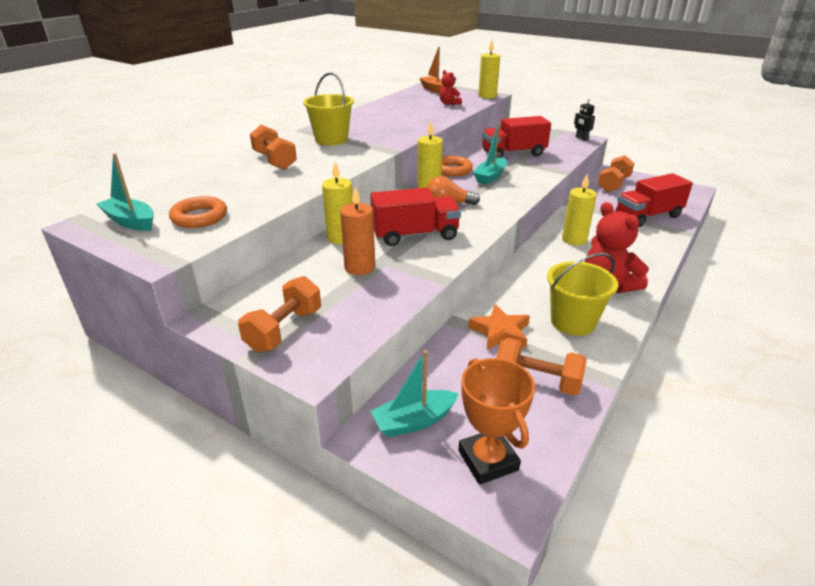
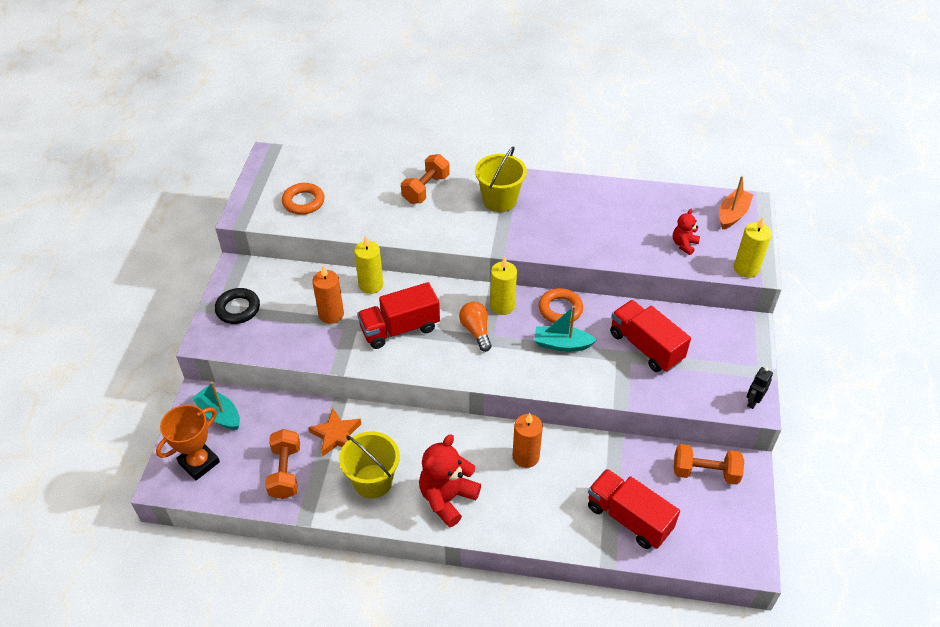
camera: 65 degrees right, 15 degrees up
turquoise boat [97,153,154,231] -> none
orange dumbbell [238,276,321,352] -> black ring [215,288,260,324]
red truck [370,188,461,246] -> red truck turned 105 degrees clockwise [357,282,440,349]
yellow candle [562,175,597,246] -> orange candle [513,413,543,468]

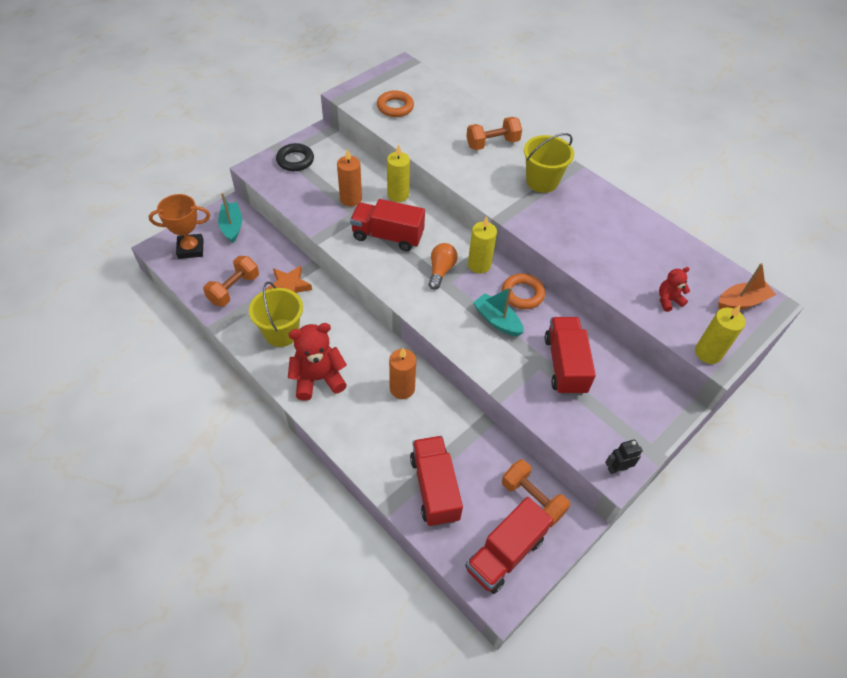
camera: 35 degrees right, 5 degrees up
none -> red truck [465,497,553,594]

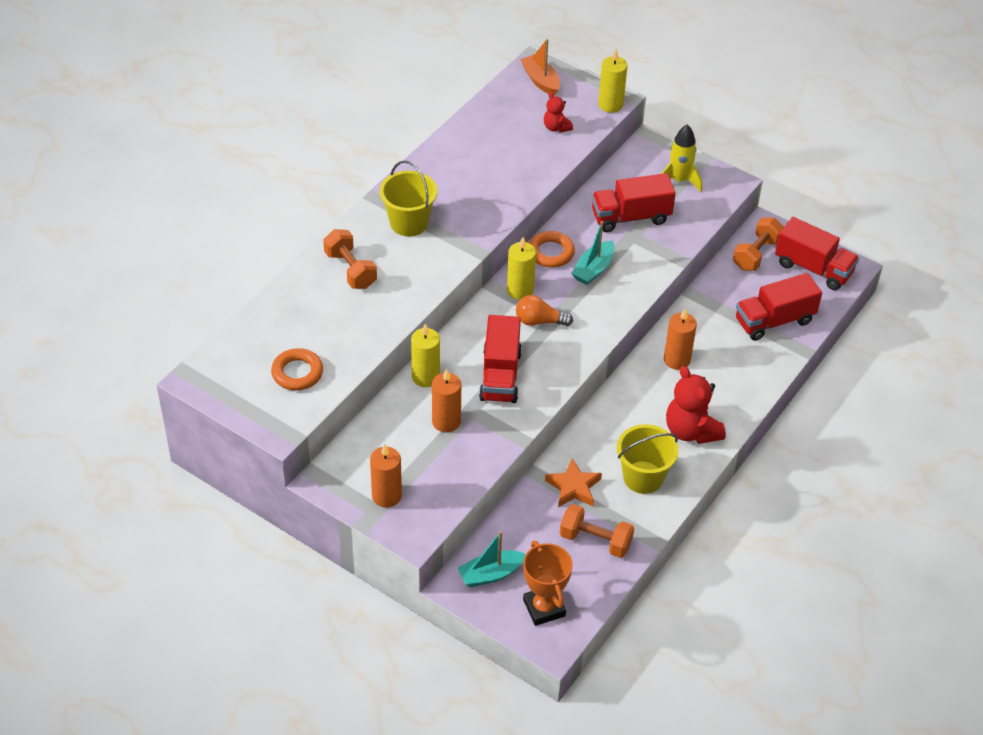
camera: 100 degrees left, 5 degrees down
black ring [276,143,314,171] -> orange candle [370,444,402,508]
black robot [605,439,643,474] -> none
none -> yellow rocket [661,125,702,192]

